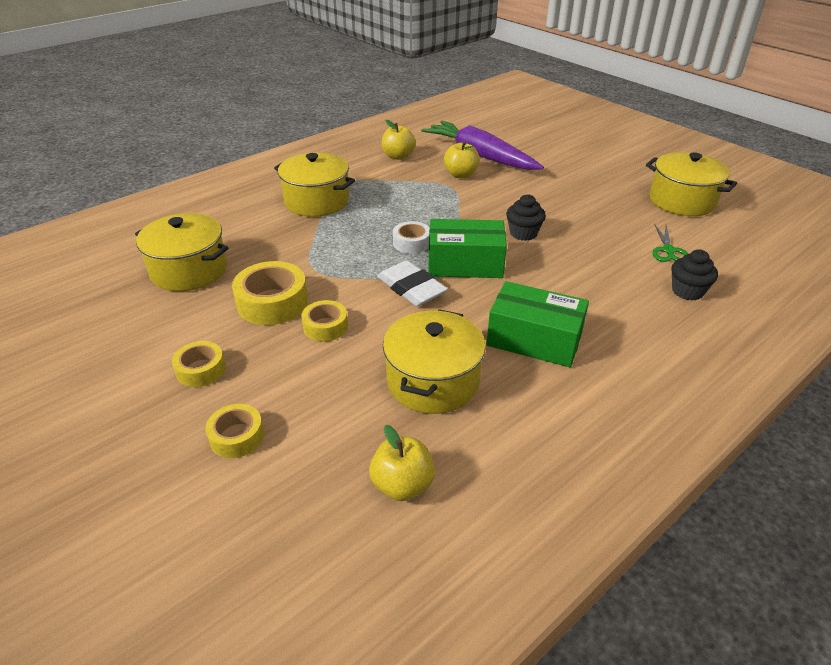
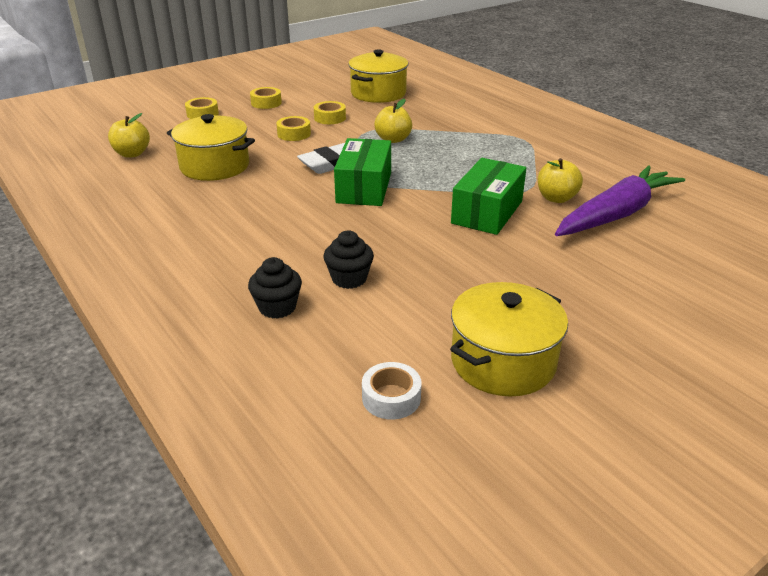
camera: 95 degrees right, 5 degrees down
yellow tape [232,261,308,325] -> yellow tape [314,101,346,124], size x0.60
yellow pot [274,152,355,217] -> none
yellow apple [382,120,416,160] -> yellow apple moved to [374,99,412,143]
white tape [393,221,430,254] -> white tape moved to [362,362,421,420]
green box [487,281,589,367] -> green box moved to [451,158,526,235]
black cupcake [506,194,546,241] -> black cupcake moved to [324,230,374,289]
green scissors [652,224,688,262] -> none

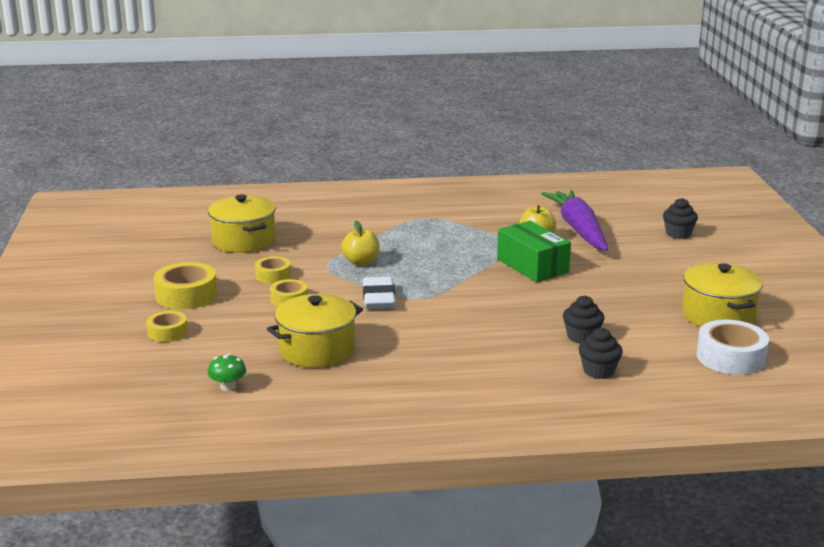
camera: 60 degrees left, 10 degrees down
yellow apple [108,113,150,158] -> green mushroom [208,354,246,391]
yellow tape [250,87,282,109] -> yellow tape [154,262,217,309], size x1.66
green box [334,138,391,206] -> none
white tape [362,362,421,420] -> white tape [696,320,769,375], size x1.66
none -> black cupcake [663,198,698,239]

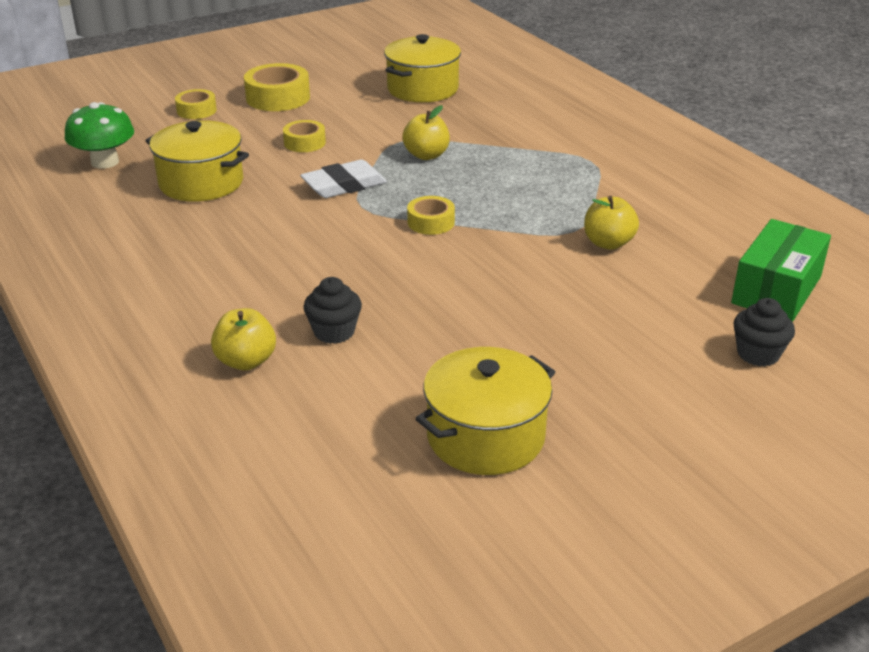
camera: 65 degrees right, 10 degrees up
green mushroom [208,354,246,391] -> green mushroom [65,102,134,169], size x1.74
yellow tape [255,256,291,284] -> yellow tape moved to [407,196,455,235]
green box [497,221,571,282] -> green box moved to [731,219,831,322]
purple carrot [541,190,608,251] -> none
black cupcake [579,328,623,379] -> yellow apple [211,308,276,370]
white tape [696,320,769,375] -> none

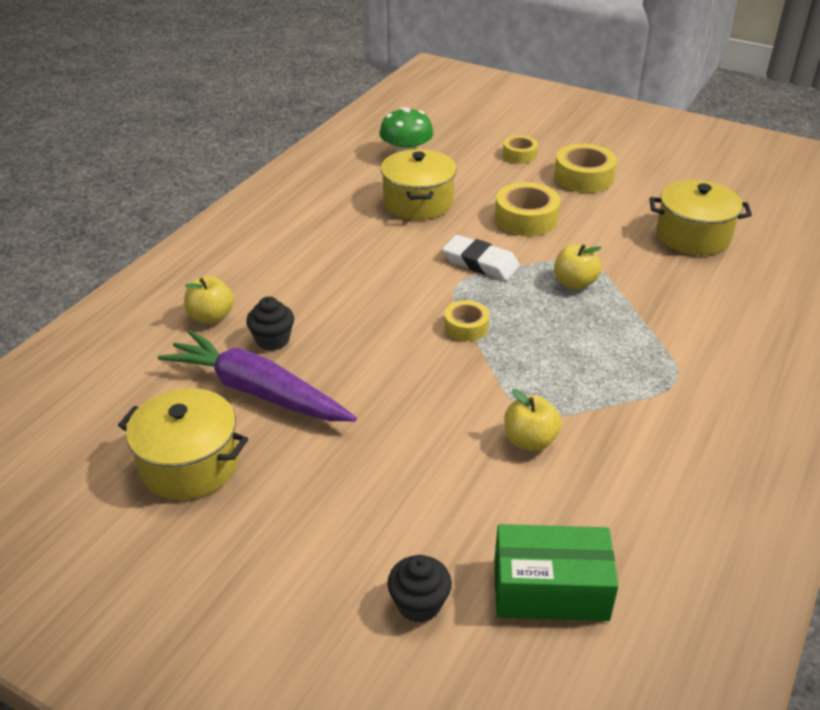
camera: 60 degrees right, 5 degrees up
yellow tape [283,120,326,152] -> yellow tape [495,182,560,236], size x1.66
none -> purple carrot [158,330,357,421]

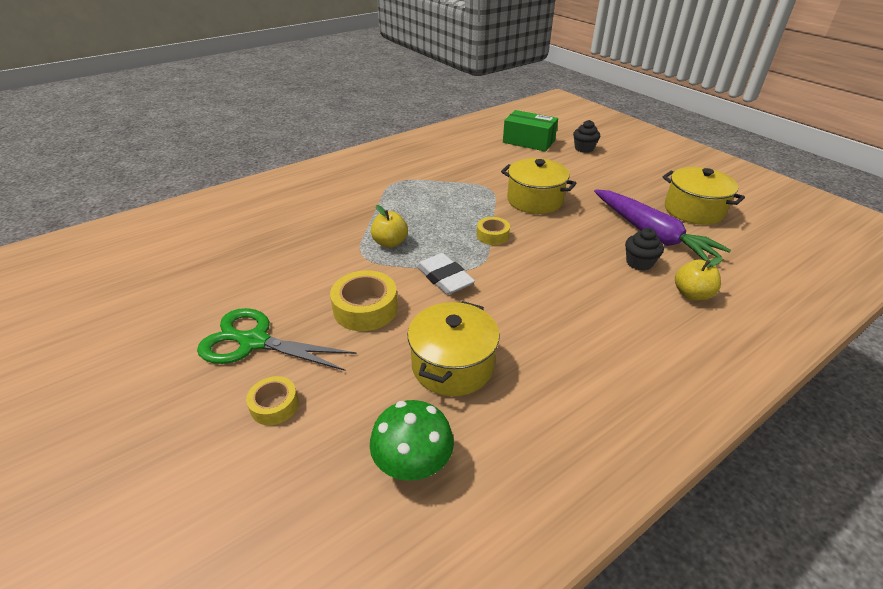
camera: 155 degrees left, 0 degrees up
yellow apple [504,389,562,451] -> none
yellow tape [554,144,617,193] -> green scissors [197,308,356,371]
yellow pot [649,180,752,255] -> yellow pot moved to [501,158,576,214]

